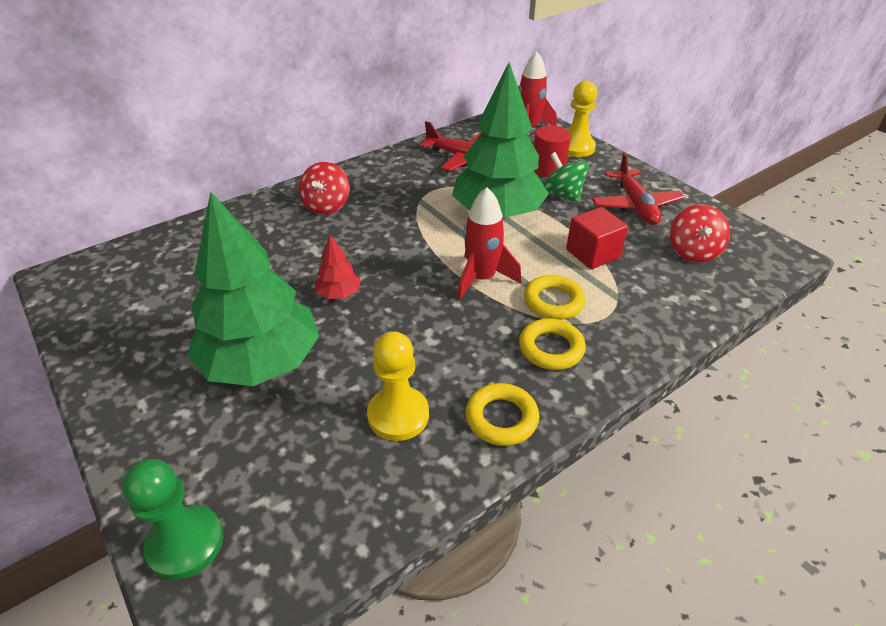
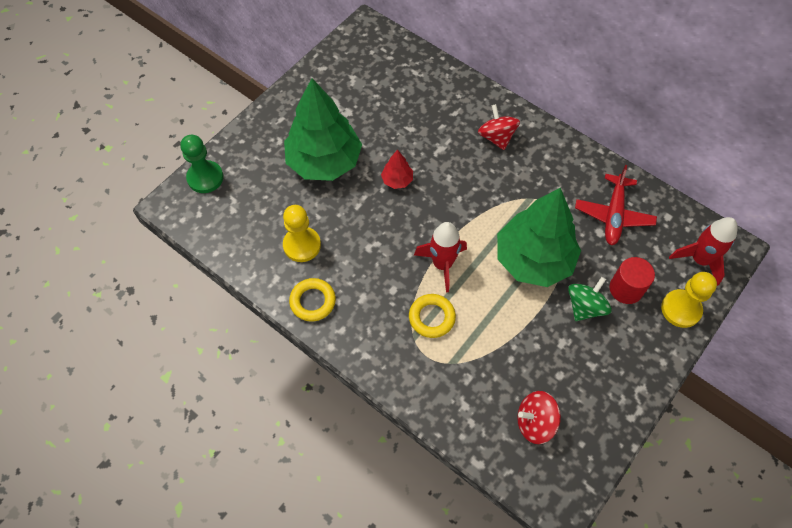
camera: 75 degrees right, 20 degrees up
red spinning top [299,162,349,215] -> red spinning top turned 75 degrees clockwise [478,104,520,150]
yellow ring [519,318,586,370] -> none
red cube [566,207,628,269] -> none
red plane [592,153,685,225] -> none

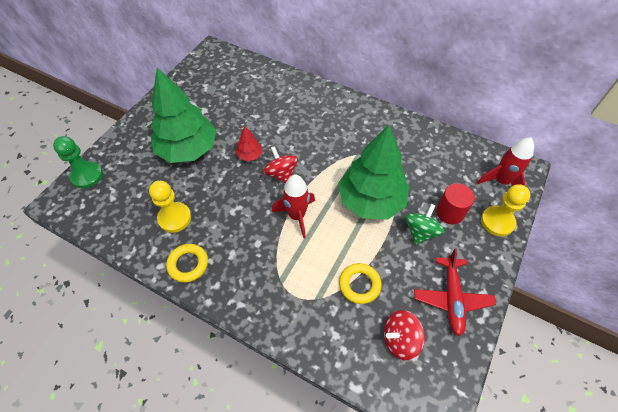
camera: 10 degrees left, 5 degrees down
yellow ring [409,294,456,338] -> yellow ring moved to [339,263,382,304]
red spinning top [478,104,520,150] -> red spinning top moved to [263,146,298,183]
red plane [575,165,657,245] -> red plane moved to [414,249,496,336]

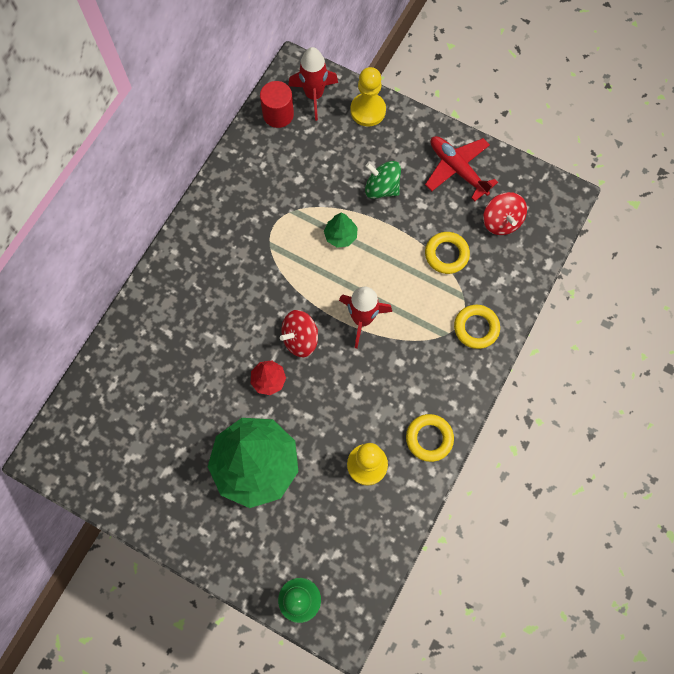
camera: 90 degrees left, 15 degrees up
green tree [338,125,409,220] -> green tree [324,212,358,248], size x0.42
red plane [414,249,496,336] -> red plane turned 135 degrees counterclockwise [425,136,498,201]
red cylinder [436,183,475,224] -> red cylinder moved to [260,81,294,128]
none -> yellow ring [454,305,500,349]

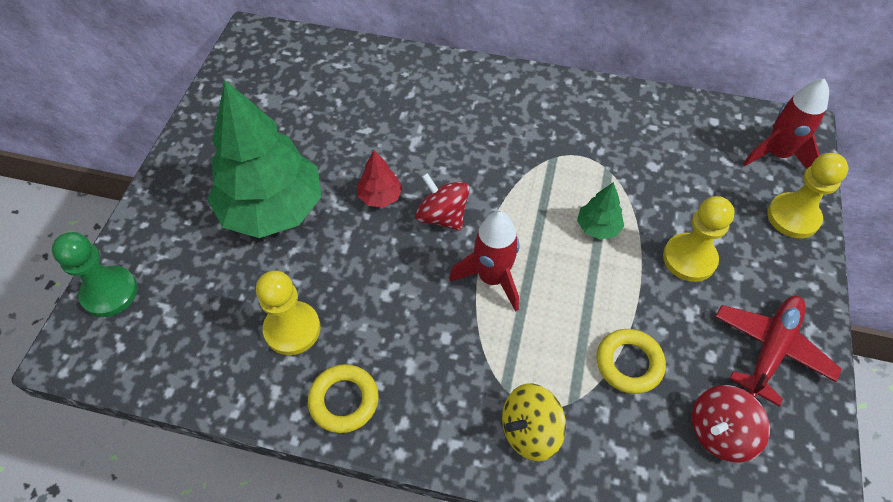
camera: 75 degrees right, 15 degrees down
red cylinder [260,81,294,128] -> none
green spinning top [365,161,401,199] -> yellow pawn [663,196,735,282]
yellow ring [454,305,500,349] -> yellow spinning top [502,384,566,461]

